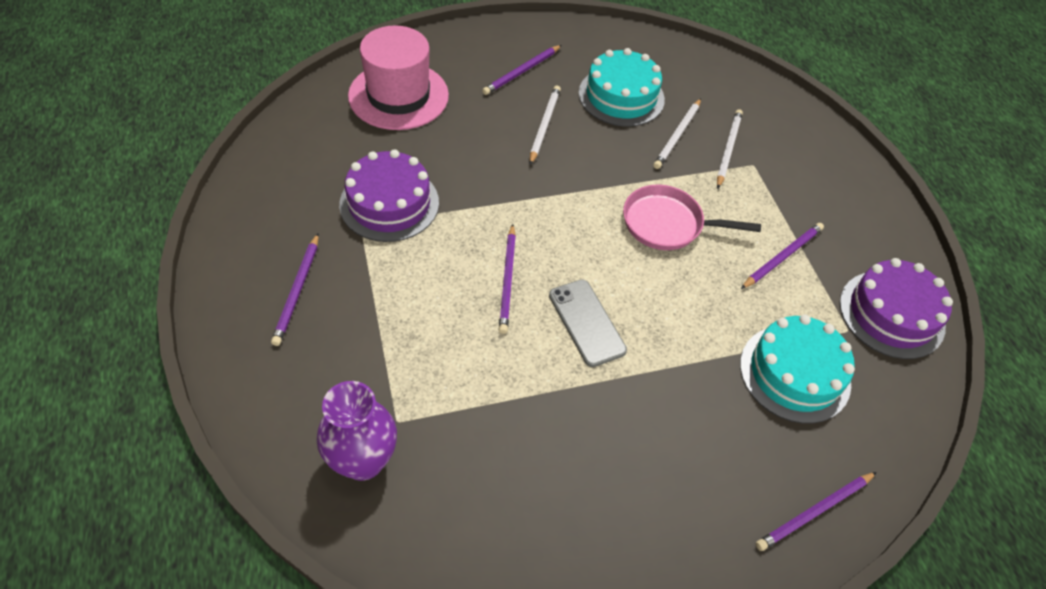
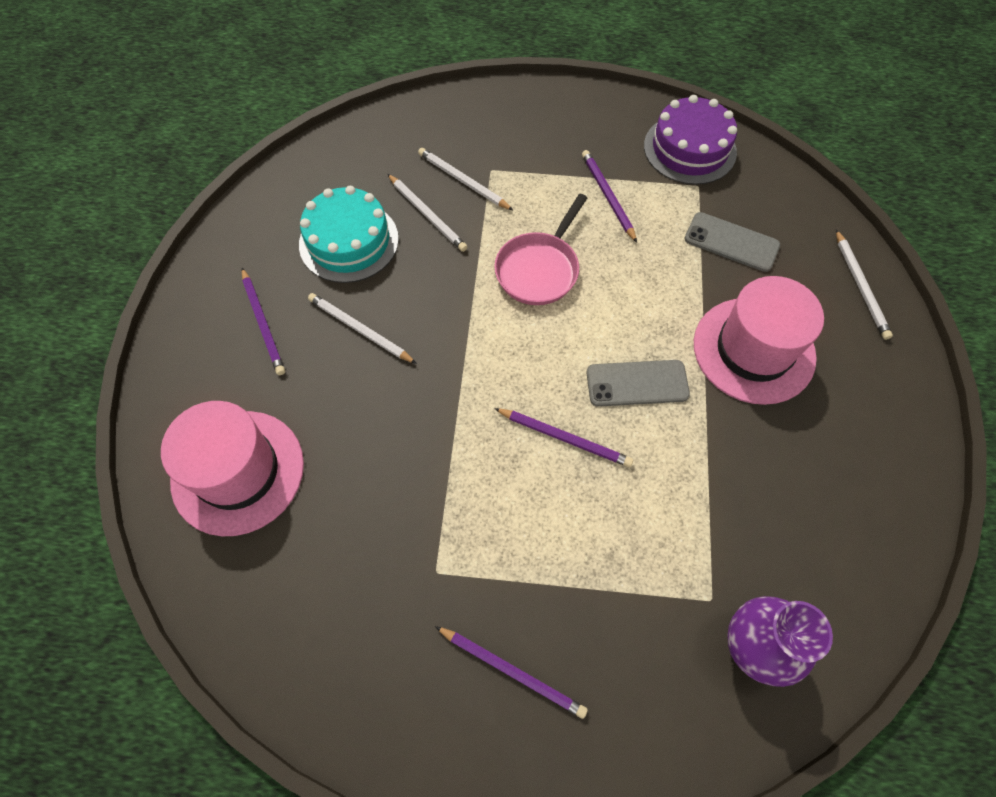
camera: 65 degrees left, 10 degrees up
purple cake [339,149,439,242] -> none
turquoise cake [740,315,855,423] -> grey phone [684,212,780,272]
purple pencil [756,472,877,551] -> white pencil [836,229,893,340]
none -> pink hat [694,276,824,405]

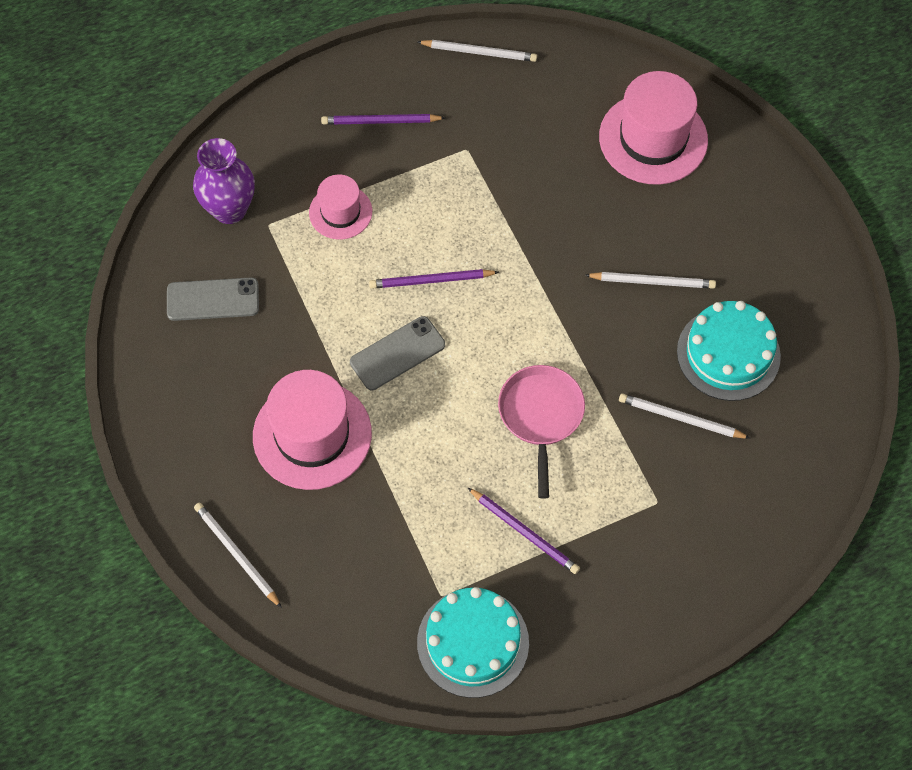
camera: 150 degrees right, 0 degrees up
purple pencil [242,268,285,375] -> none
white pencil [418,148,513,210] -> white pencil moved to [417,40,537,62]
purple cake [644,95,737,185] -> turquoise cake [417,587,529,698]
grey phone [684,212,780,272] -> grey phone moved to [167,277,259,321]
none -> pink hat [309,175,372,239]

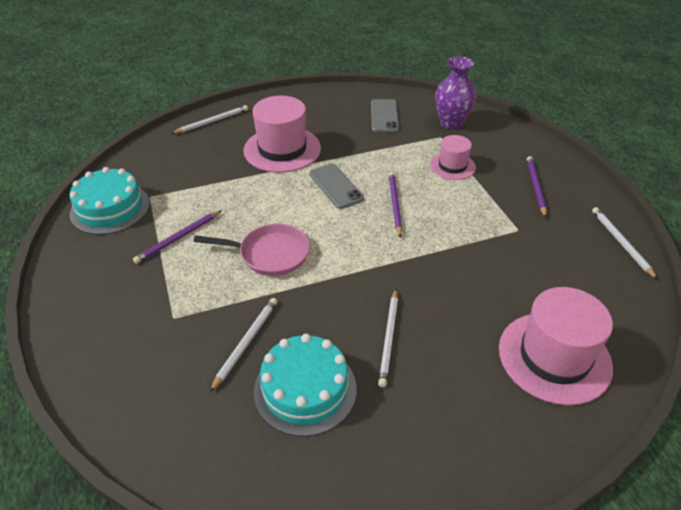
camera: 95 degrees right, 20 degrees down
white pencil [417,40,537,62] -> white pencil turned 150 degrees clockwise [592,207,658,280]

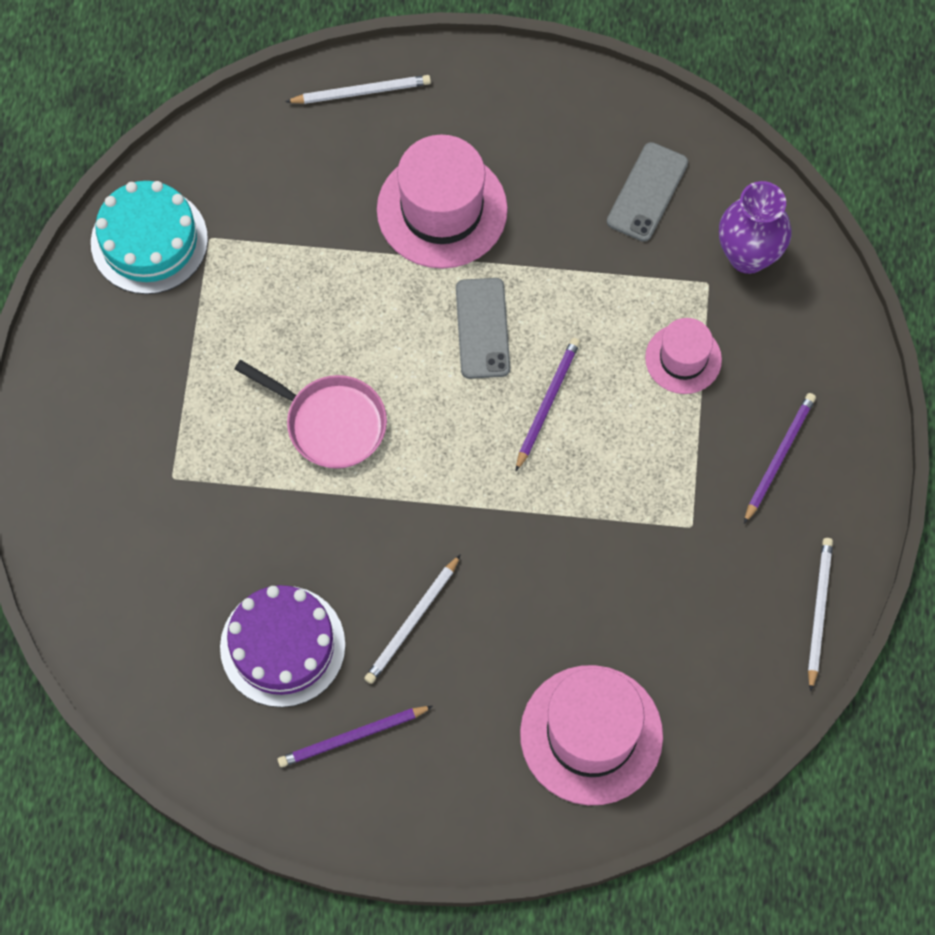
camera: 25 degrees right, 25 degrees up
purple pencil [133,210,222,264] -> purple pencil moved to [278,706,433,767]
white pencil [210,298,277,392] -> none
turquoise cake [254,334,357,436] -> purple cake [220,585,345,707]

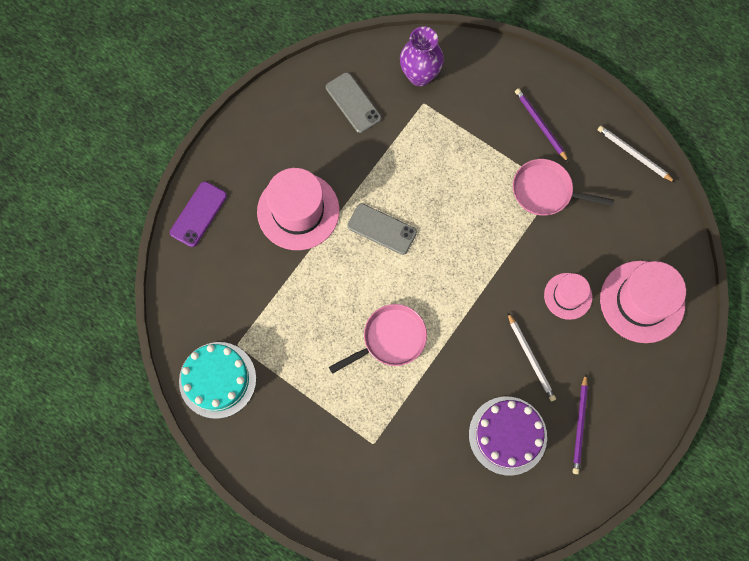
camera: 60 degrees left, 5 degrees up
white pencil [285,75,431,104] -> purple phone [170,181,227,247]
purple pencil [515,338,580,472] -> none
pink hat [645,318,722,394] -> pink hat moved to [544,273,592,320]
none -> pink pan [513,159,614,216]

